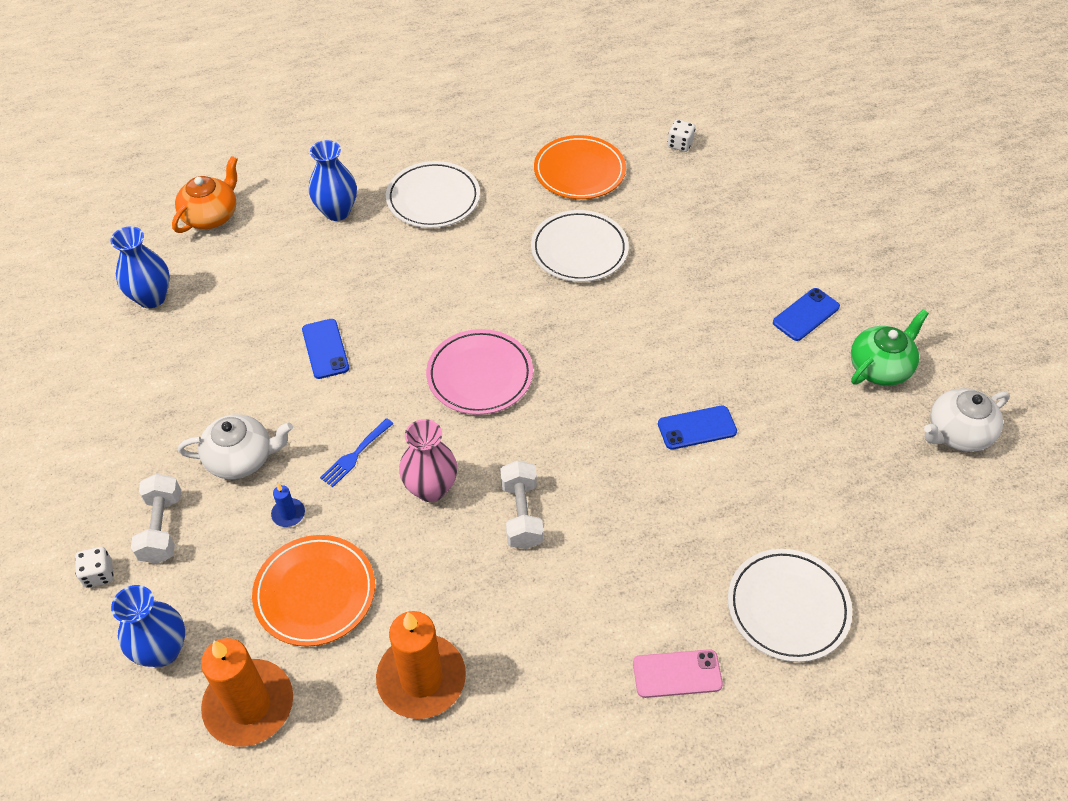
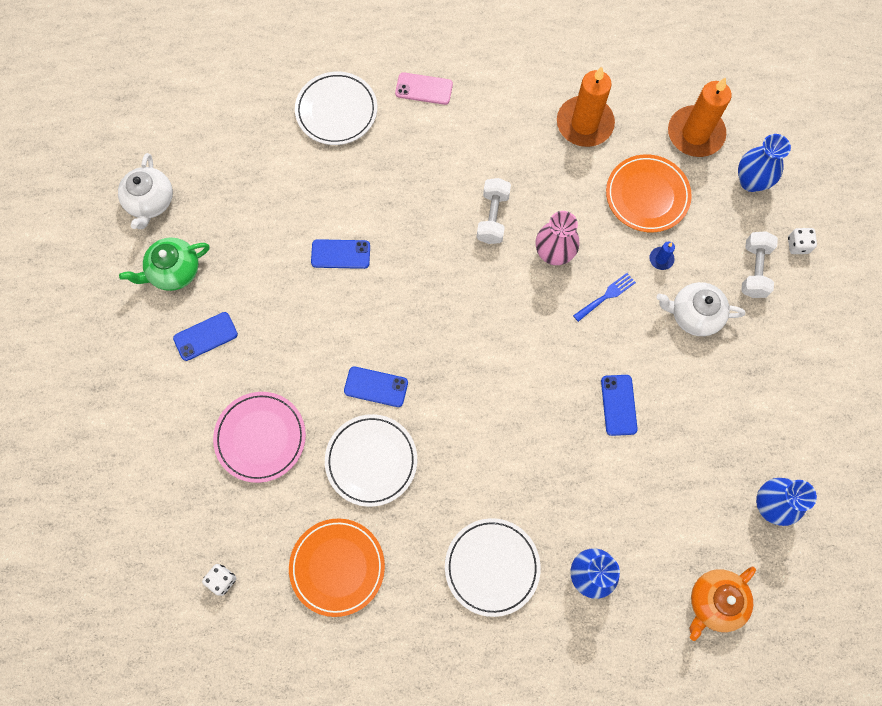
camera: 165 degrees left, 20 degrees up
pink plate [426,329,533,415] -> pink plate moved to [213,392,306,483]
white teapot [924,388,1010,452] -> white teapot turned 105 degrees clockwise [118,153,173,229]
none -> blue phone [344,366,408,407]

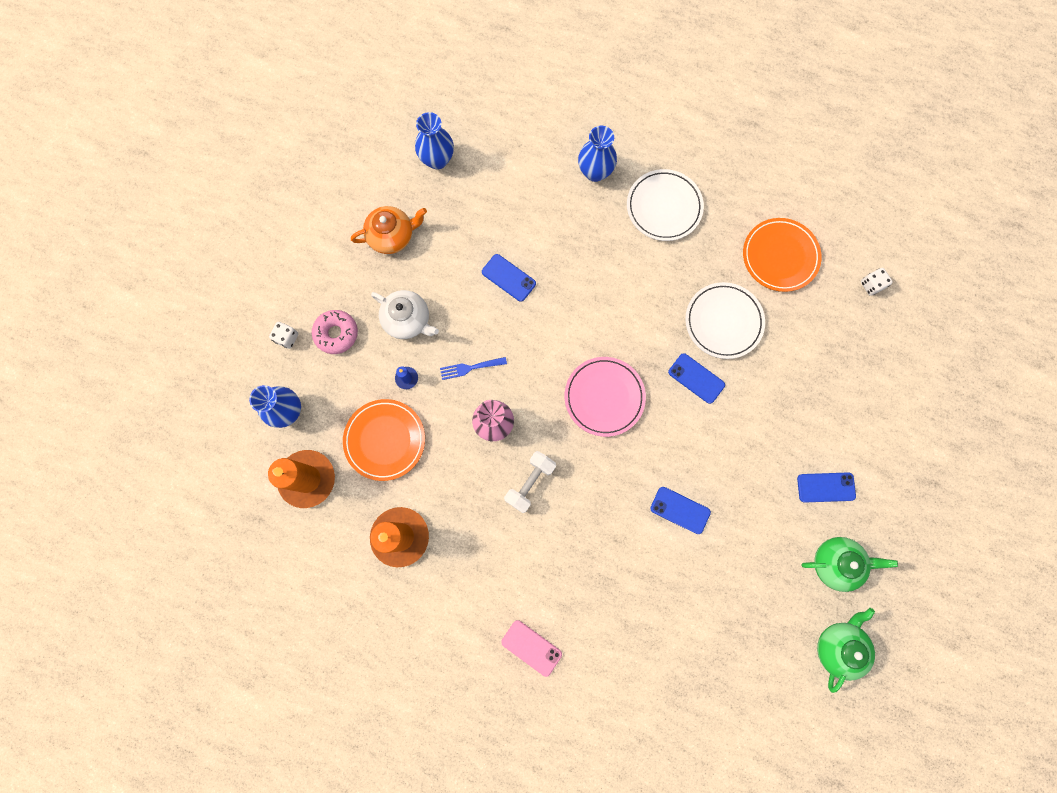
camera: 155 degrees left, 5 degrees up
white teapot [118,153,173,229] -> green teapot [817,608,875,693]
pink plate [213,392,306,483] -> pink plate moved to [565,357,646,437]
white plate [295,72,377,145] -> none
blue phone [601,375,638,436] -> blue phone turned 75 degrees counterclockwise [482,254,536,302]
orange teapot [690,567,756,641] -> orange teapot moved to [351,206,427,254]
white dumbbell [741,231,778,298] -> pink donut [312,310,358,354]

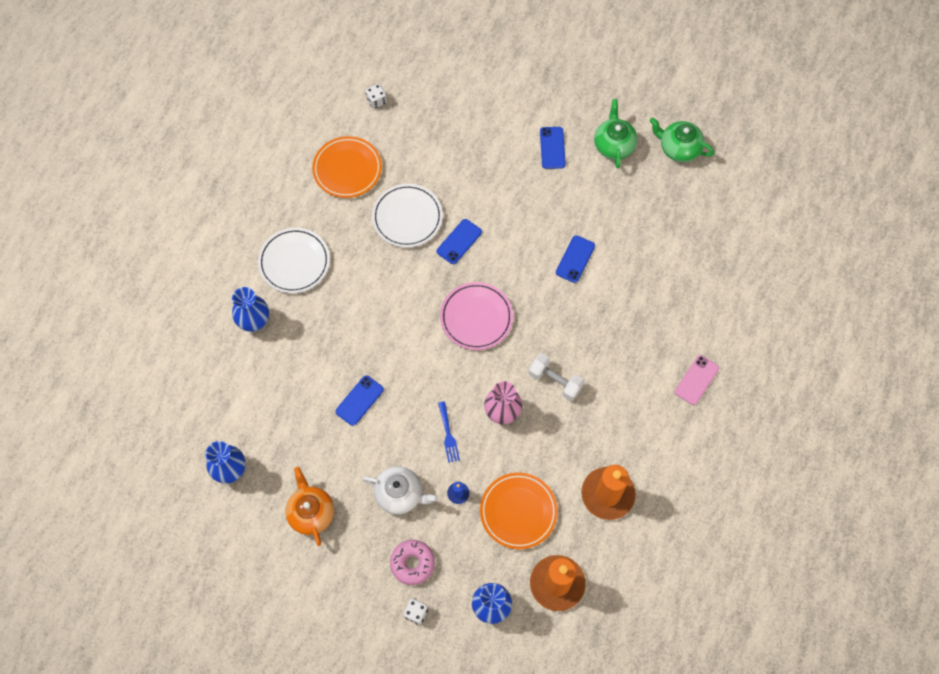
camera: 90 degrees left, 10 degrees down
white teapot [371,290,439,339] -> white teapot turned 75 degrees clockwise [362,467,438,515]

